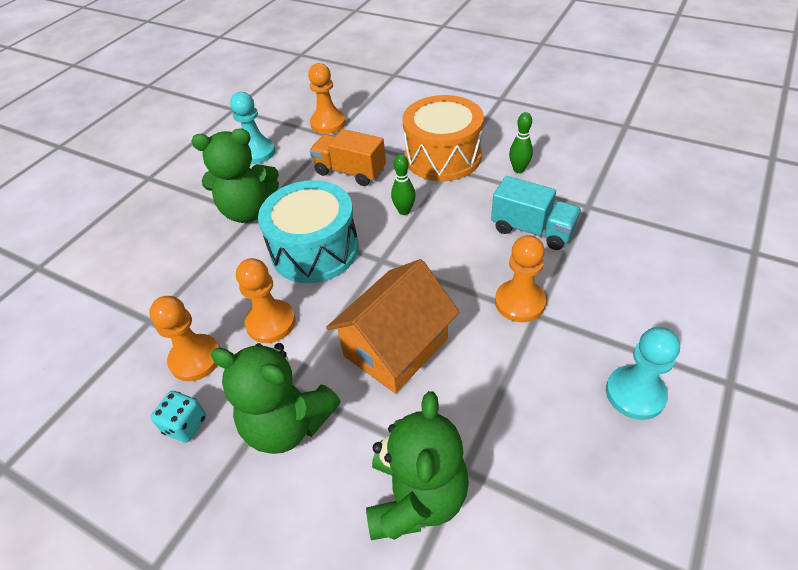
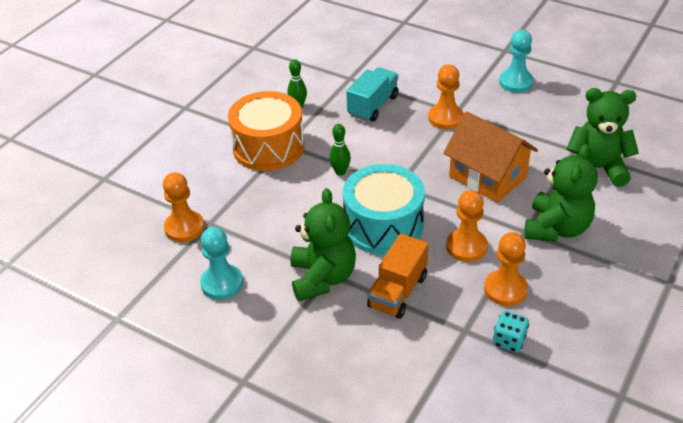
camera: 90 degrees left, 5 degrees down
turquoise dice [151,391,206,443] -> turquoise dice moved to [493,311,529,353]
orange truck [310,129,386,186] -> orange truck moved to [367,233,429,319]

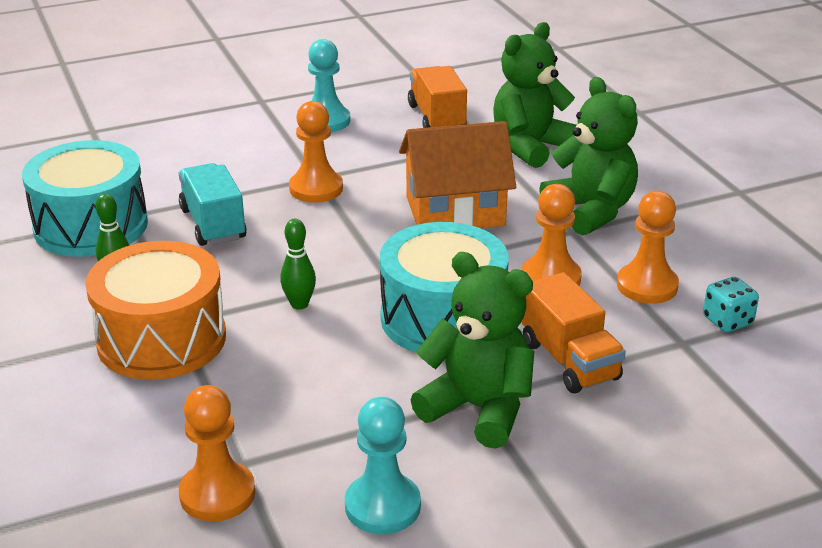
camera: 55 degrees left, 10 degrees down
none -> turquoise drum [22,140,148,257]
none -> orange truck [408,66,467,128]

